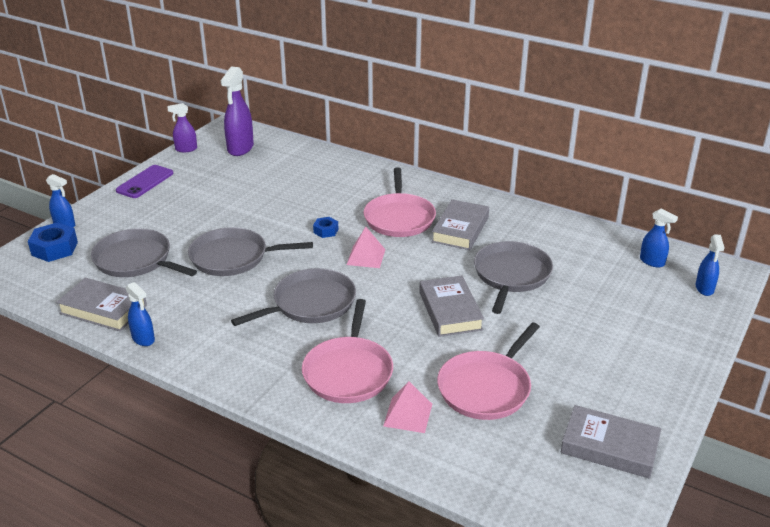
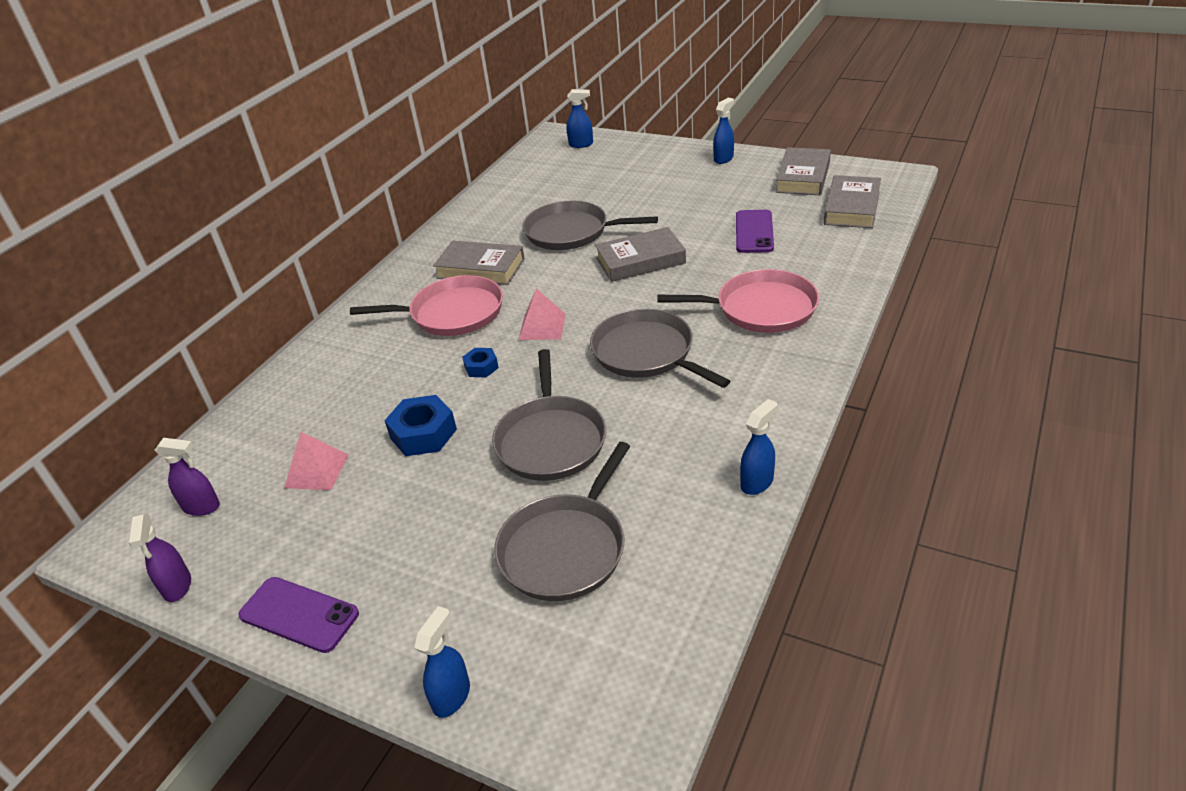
camera: 90 degrees left, 5 degrees up
blue nut [28,222,78,262] -> blue nut moved to [384,395,457,456]
grey book [56,278,147,331] -> grey book moved to [824,175,881,228]
purple spray bottle [221,67,254,156] -> purple spray bottle [155,438,220,516], size x0.58
pink pyramid [383,381,432,433] -> pink pyramid moved to [284,432,348,490]
pink pan [437,323,540,420] -> purple phone [736,210,774,253]
blue spray bottle [640,209,678,267] -> blue spray bottle moved to [713,98,734,164]

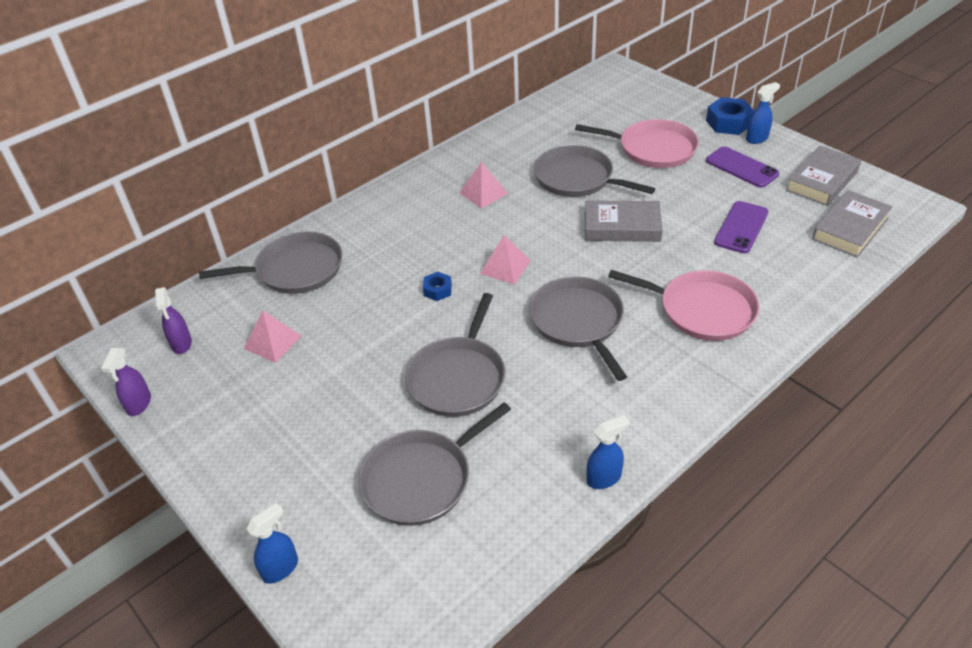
camera: 20 degrees right, 5 degrees up
purple spray bottle [155,438,220,516] -> purple spray bottle turned 45 degrees clockwise [155,287,192,354]
purple phone [238,577,359,653] -> purple phone moved to [706,146,779,188]
pink pan [350,275,503,336] -> pink pan moved to [575,119,699,168]
blue nut [384,395,457,456] -> blue nut moved to [706,97,754,135]
grey book [433,241,525,285] -> pink pyramid [460,162,508,208]
blue spray bottle [566,89,593,148] -> none
none -> grey pan [199,232,342,294]

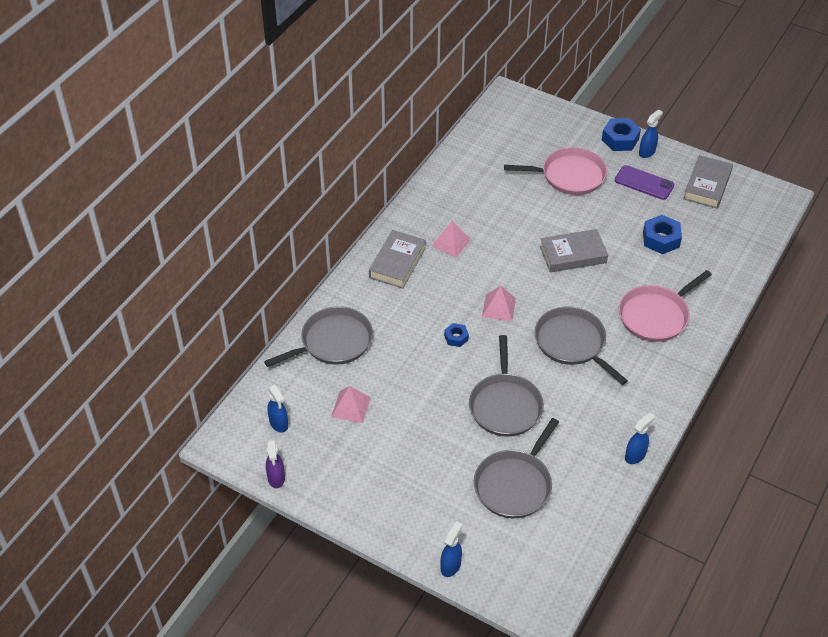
camera: 20 degrees left, 5 degrees up
purple spray bottle [155,287,192,354] -> blue spray bottle [267,385,288,432]
grey pan [534,145,655,197] -> none
pink pan [608,270,760,341] -> pink pan turned 135 degrees clockwise [619,270,712,342]
purple phone [714,201,768,253] -> blue nut [643,215,682,254]
grey book [812,190,893,258] -> grey book moved to [369,230,426,289]

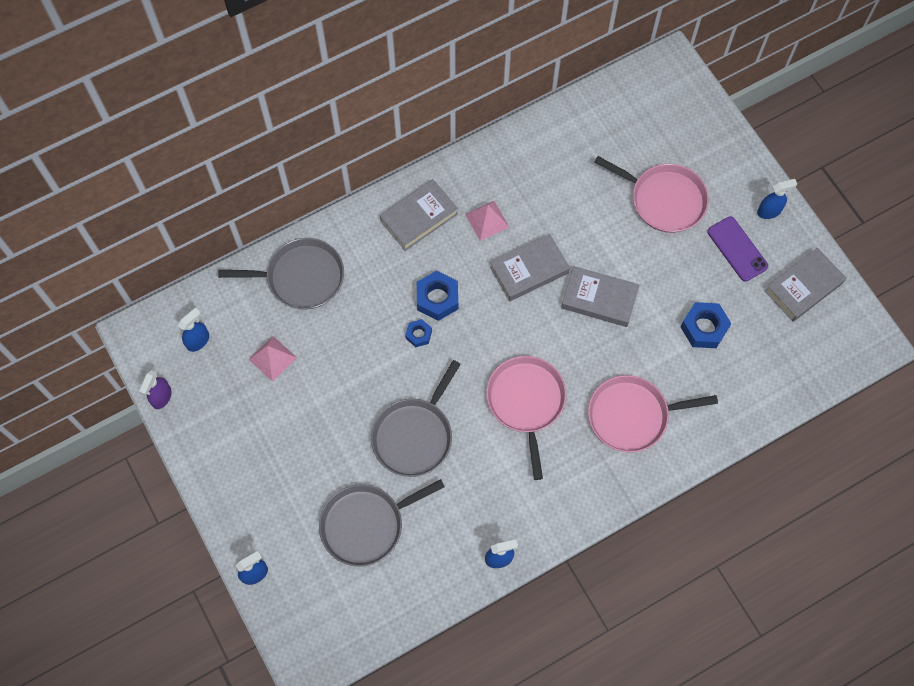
camera: 30 degrees right, 20 degrees up
blue spray bottle [267,385,288,432] -> blue spray bottle turned 135 degrees counterclockwise [178,308,209,352]
pink pyramid [482,286,516,321] -> none
grey pan [534,307,628,385] -> pink pan [486,356,566,480]
blue nut [602,118,641,151] -> blue nut moved to [417,271,458,321]
none -> grey book [490,234,570,301]

